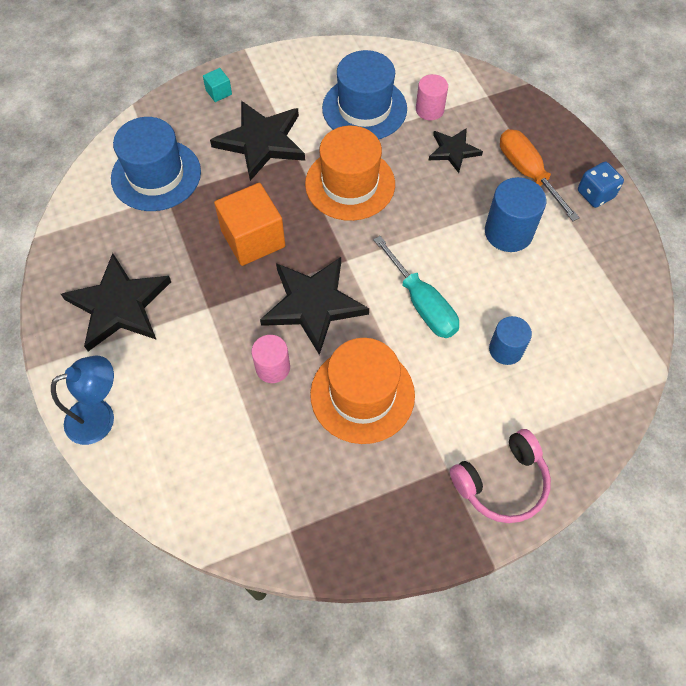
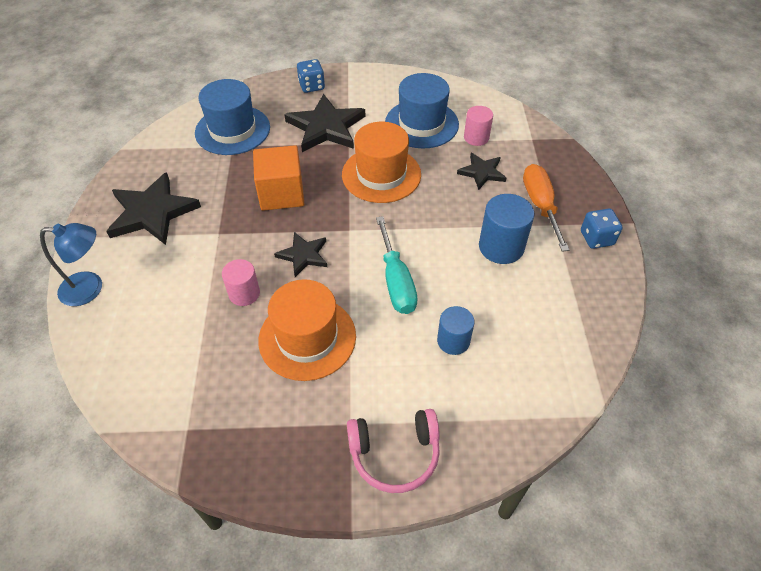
camera: 20 degrees right, 10 degrees down
turquoise cube [203,68,232,102] -> blue dice [297,59,325,93]
black star [260,257,369,355] -> black star [274,232,327,277], size x0.56

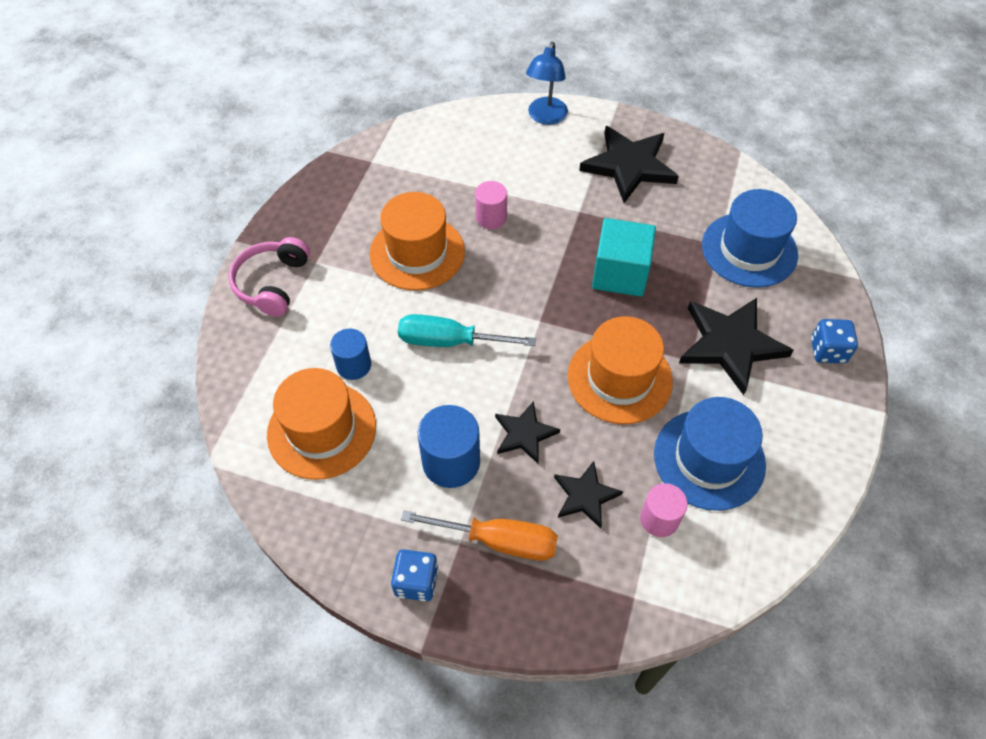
camera: 110 degrees right, 5 degrees up
orange cube [253,145,304,211] -> turquoise cube [592,218,656,297]
black star [274,232,327,277] -> black star moved to [495,401,560,464]
none -> orange hat [267,368,376,480]

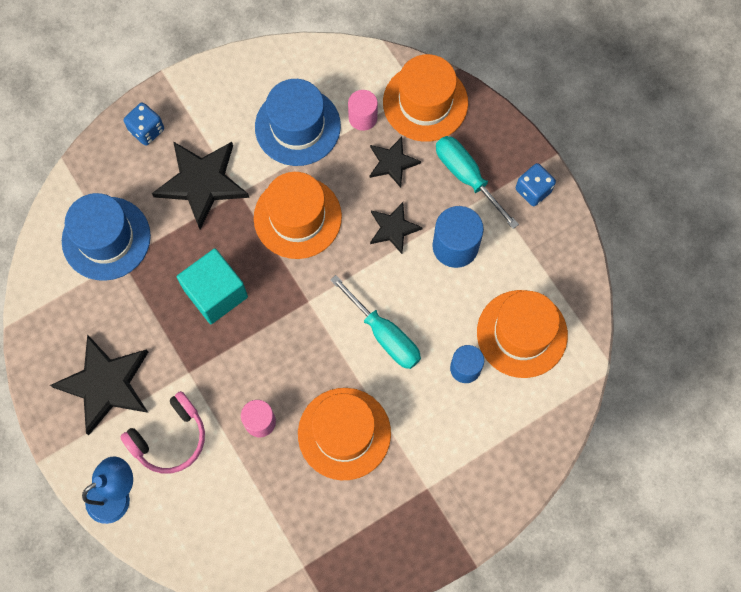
camera: 140 degrees left, 15 degrees up
pink headphones [229,237,310,317] -> pink headphones moved to [120,391,205,474]
orange screwdriver [401,511,558,561] -> turquoise screwdriver [436,136,519,229]
none -> orange hat [383,54,468,142]

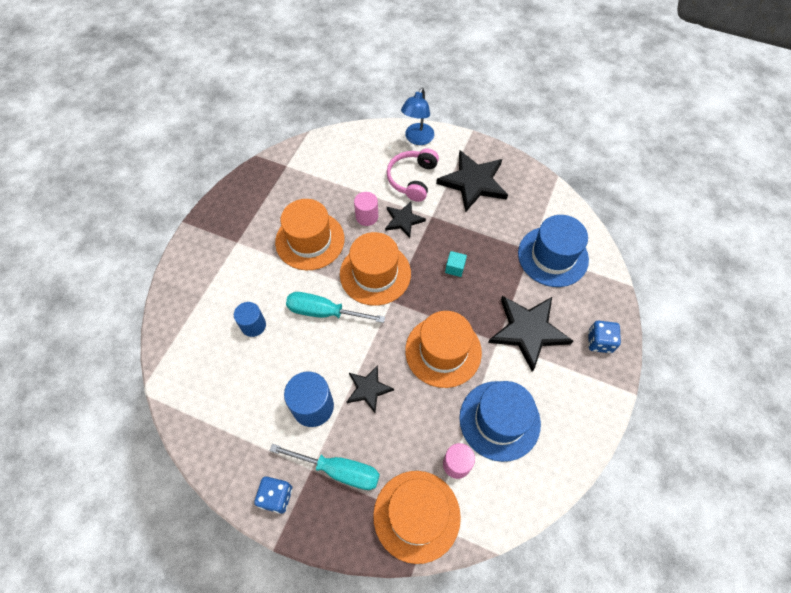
camera: 145 degrees right, 10 degrees down
turquoise cube [177,248,248,324] -> turquoise cube [445,251,467,277], size x0.45
black star [370,137,421,188] -> black star moved to [385,202,426,238]
orange hat [477,290,568,378] -> orange hat moved to [340,232,411,306]

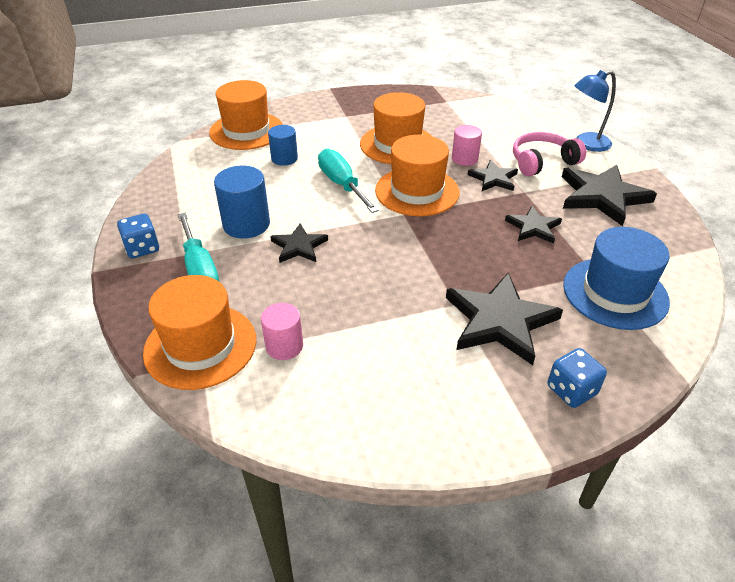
camera: 50 degrees right, 20 degrees down
orange hat [405,311,482,388] -> orange hat moved to [209,80,283,150]
turquoise cube [445,251,467,277] -> none
blue hat [459,381,541,462] -> none
none -> black star [505,206,562,244]

